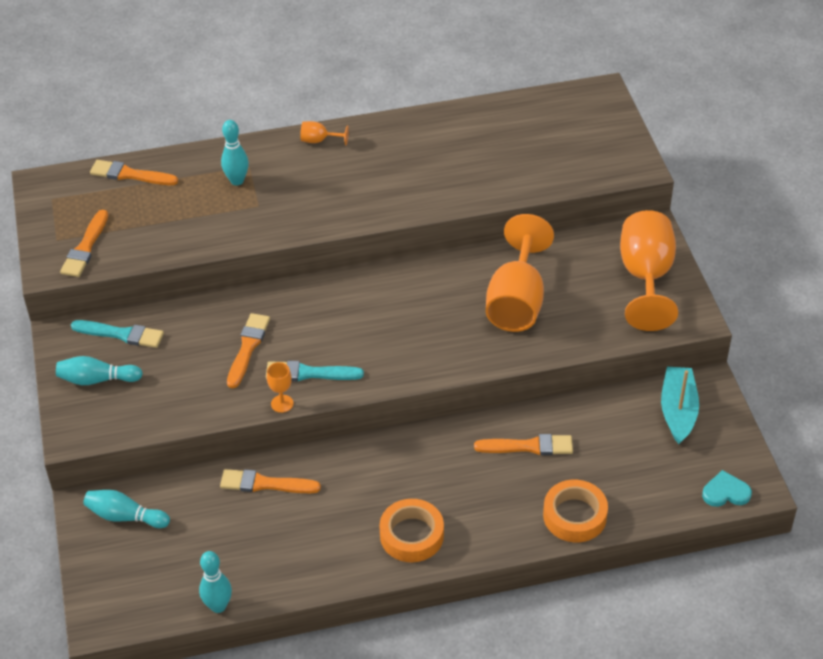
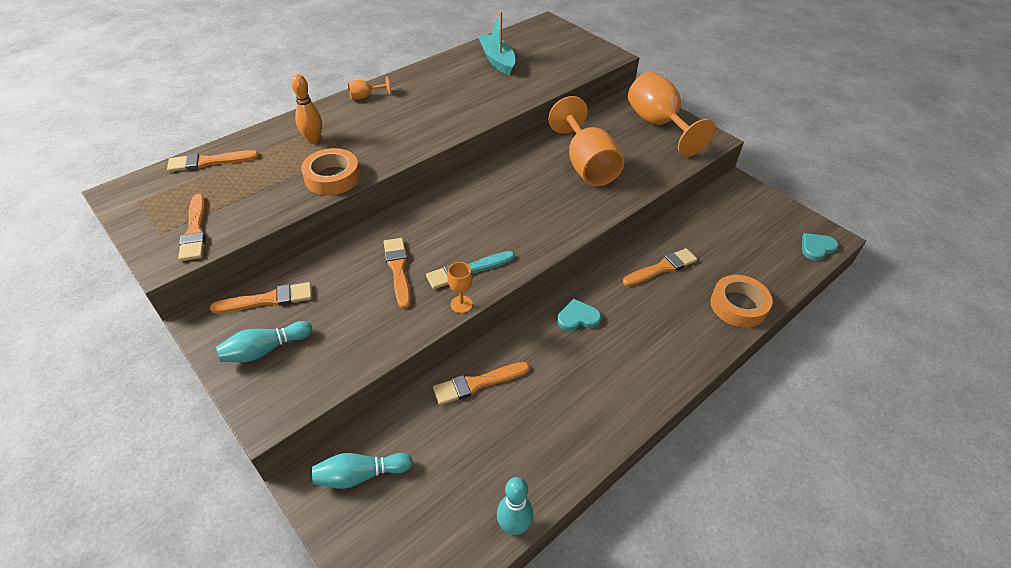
camera: 30 degrees left, 0 degrees up
turquoise brush [71,320,164,348] -> orange brush [210,282,312,313]
turquoise bowling pin [221,120,249,185] -> orange bowling pin [291,74,322,144]
orange tape [379,499,444,562] -> orange tape moved to [301,148,360,195]
turquoise boat [661,367,699,444] -> turquoise boat moved to [478,11,515,75]
none -> turquoise heart [557,299,601,331]

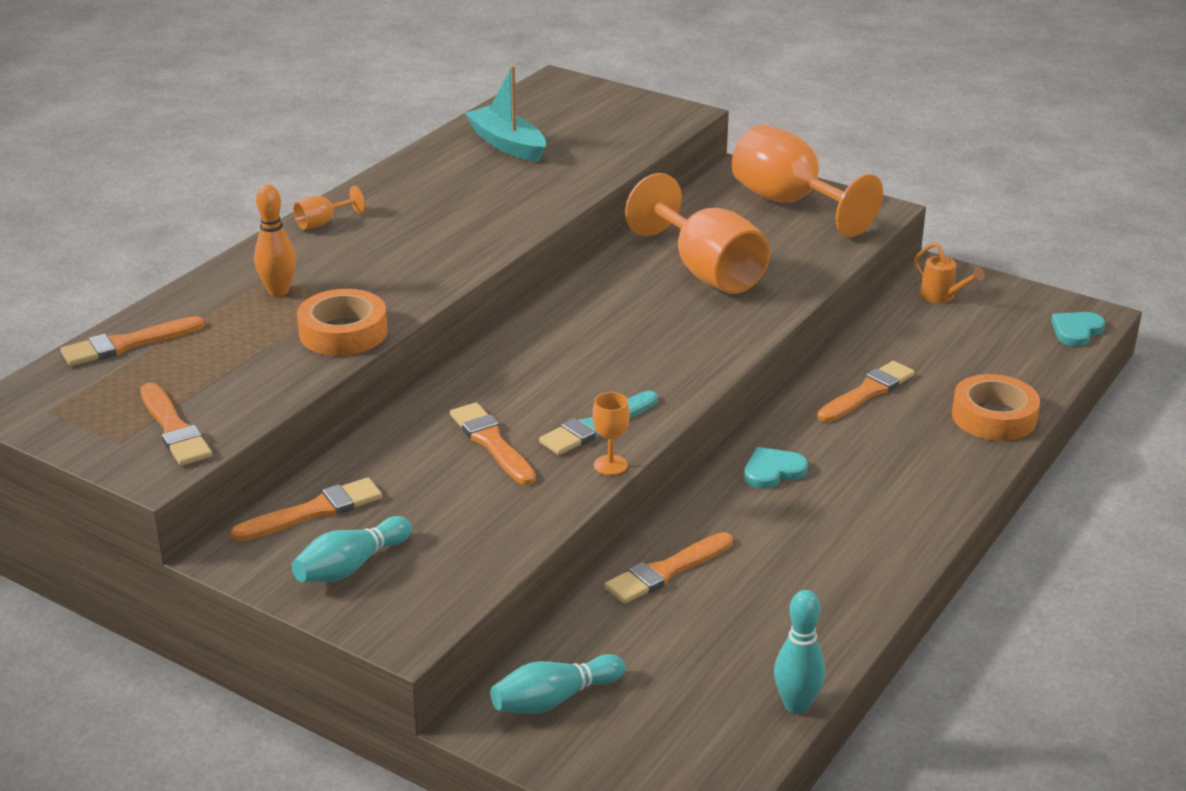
camera: 15 degrees left, 15 degrees down
none -> orange watering can [914,243,985,303]

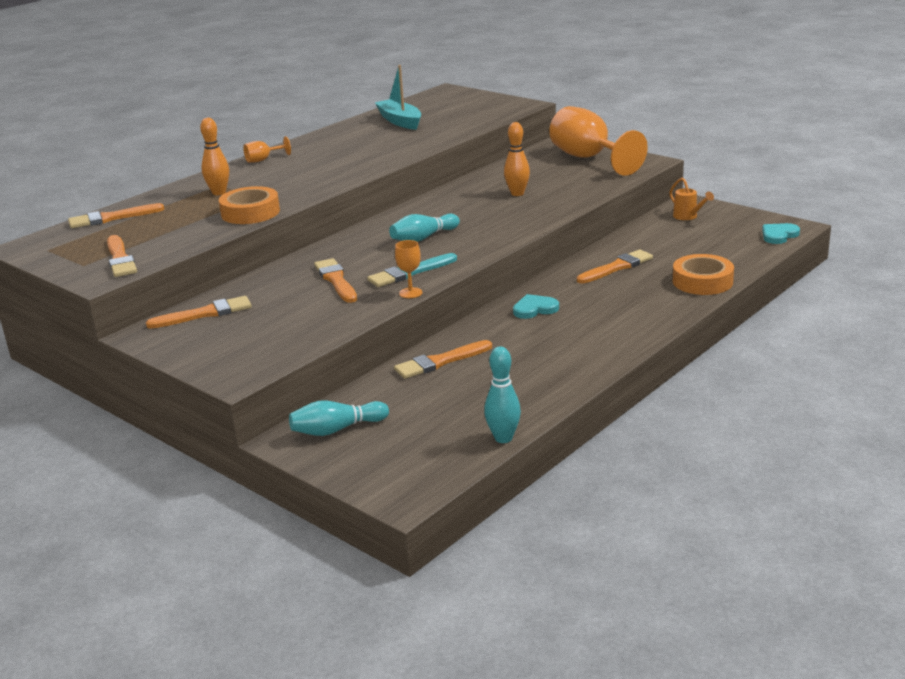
camera: 10 degrees right, 5 degrees down
turquoise bowling pin [291,516,412,582] -> turquoise bowling pin moved to [389,214,460,242]
orange goblet [625,173,770,294] -> orange bowling pin [504,122,530,196]

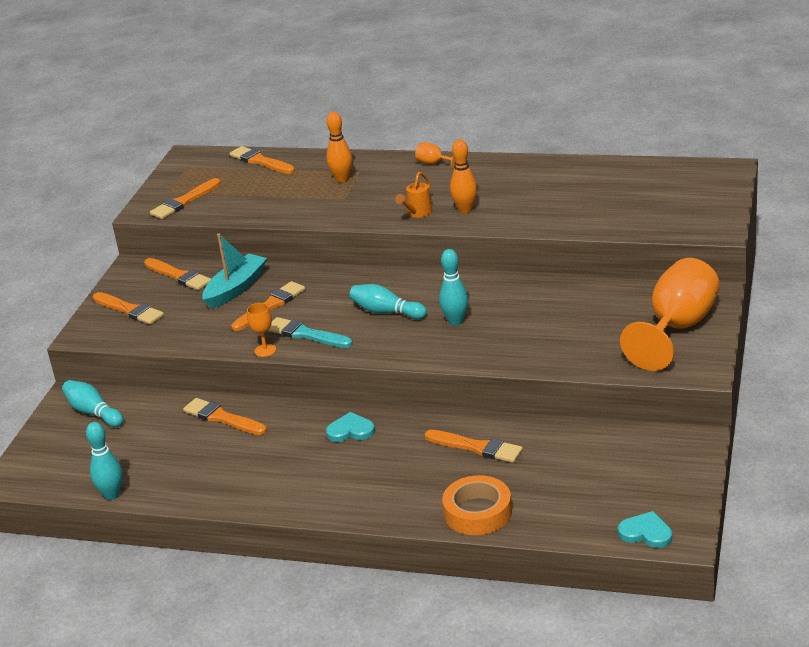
camera: 65 degrees right, 5 degrees up
orange tape [219,186,280,224] -> none
turquoise boat [375,65,421,130] -> turquoise boat moved to [202,233,267,309]
orange bowling pin [504,122,530,196] -> orange bowling pin moved to [450,139,477,213]
turquoise heart [513,294,559,319] -> turquoise heart turned 45 degrees counterclockwise [326,412,375,442]
orange watering can [669,177,714,220] -> orange watering can moved to [395,172,433,218]
none -> orange brush [93,292,164,325]
none -> turquoise bowling pin [439,249,468,325]

